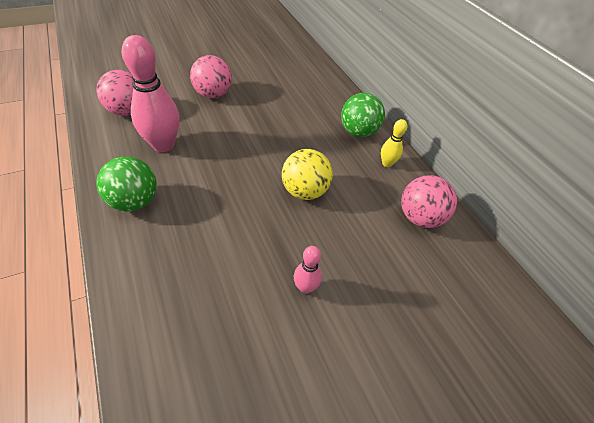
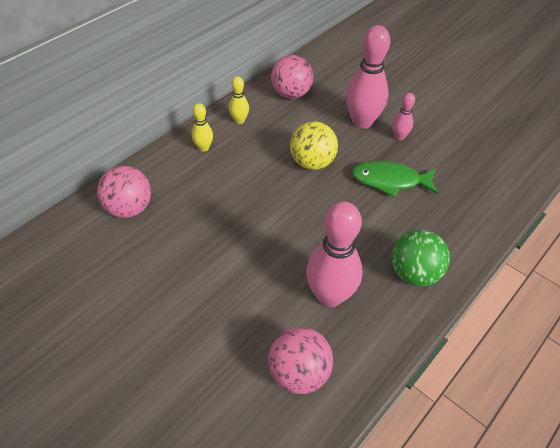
camera: 110 degrees left, 0 degrees up
pink ball [190,55,232,98] -> pink ball moved to [97,166,151,218]
green ball [341,93,385,137] -> yellow bowling pin [192,103,213,152]
none -> pink bowling pin [346,25,390,129]
none -> green fish [352,161,438,197]

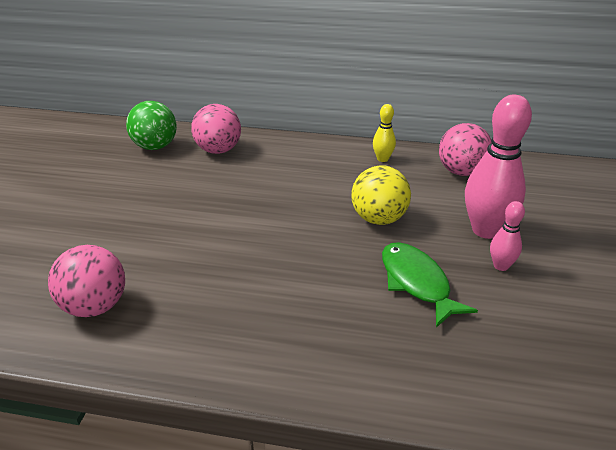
camera: 60 degrees right, 15 degrees down
yellow bowling pin [192,103,213,152] -> none
pink bowling pin [306,201,362,307] -> none
green ball [391,230,450,286] -> green ball moved to [126,101,177,150]

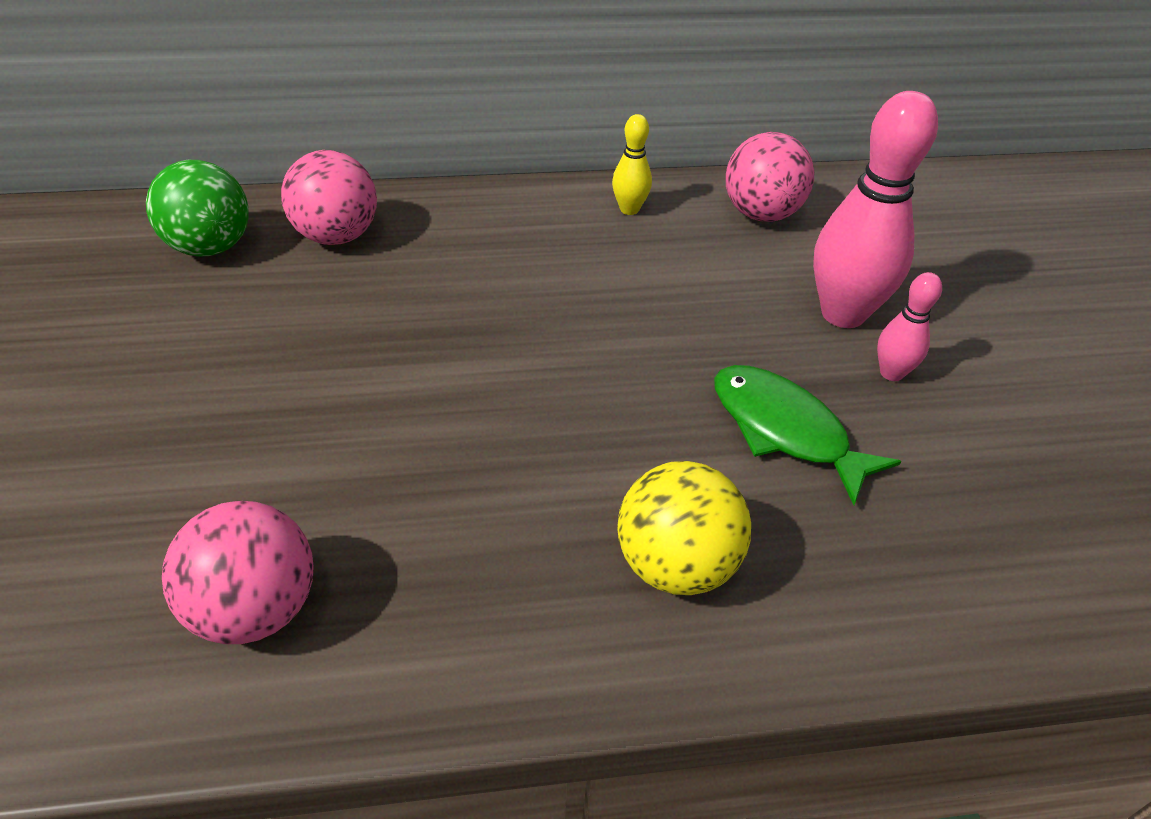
camera: 20 degrees left, 10 degrees up
yellow ball [351,165,411,225] -> yellow ball moved to [617,461,751,595]

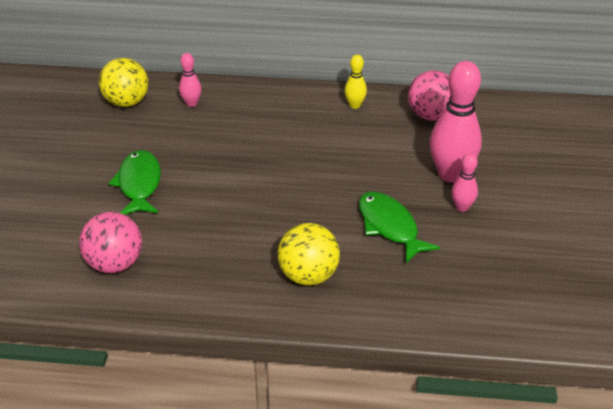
camera: 15 degrees right, 5 degrees down
green ball [146,160,249,257] -> yellow ball [99,58,149,107]
pink ball [281,150,377,245] -> pink bowling pin [179,53,202,107]
none -> green fish [108,150,161,215]

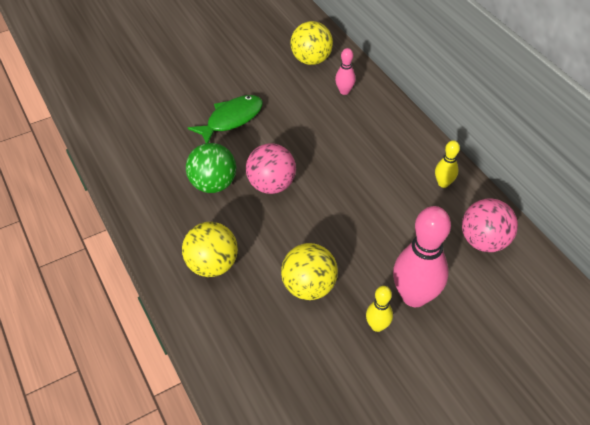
camera: 55 degrees right, 10 degrees up
pink ball [79,212,142,273] -> pink ball moved to [246,143,296,194]
green fish [359,191,440,263] -> yellow ball [281,243,338,300]
pink bowling pin [452,153,478,212] -> yellow bowling pin [366,286,393,332]
none -> green ball [186,143,236,193]

